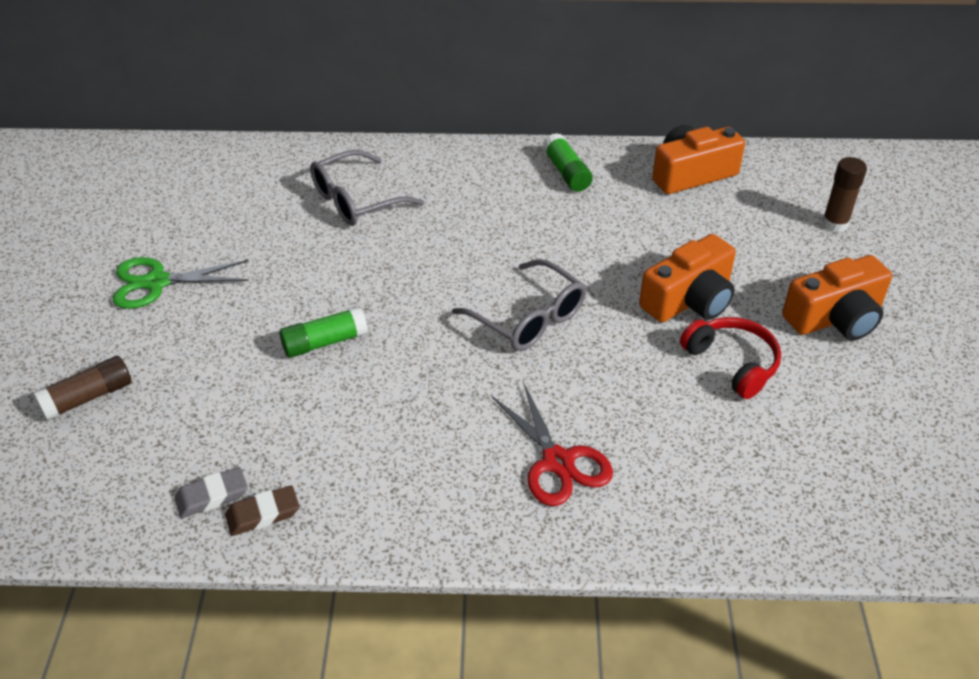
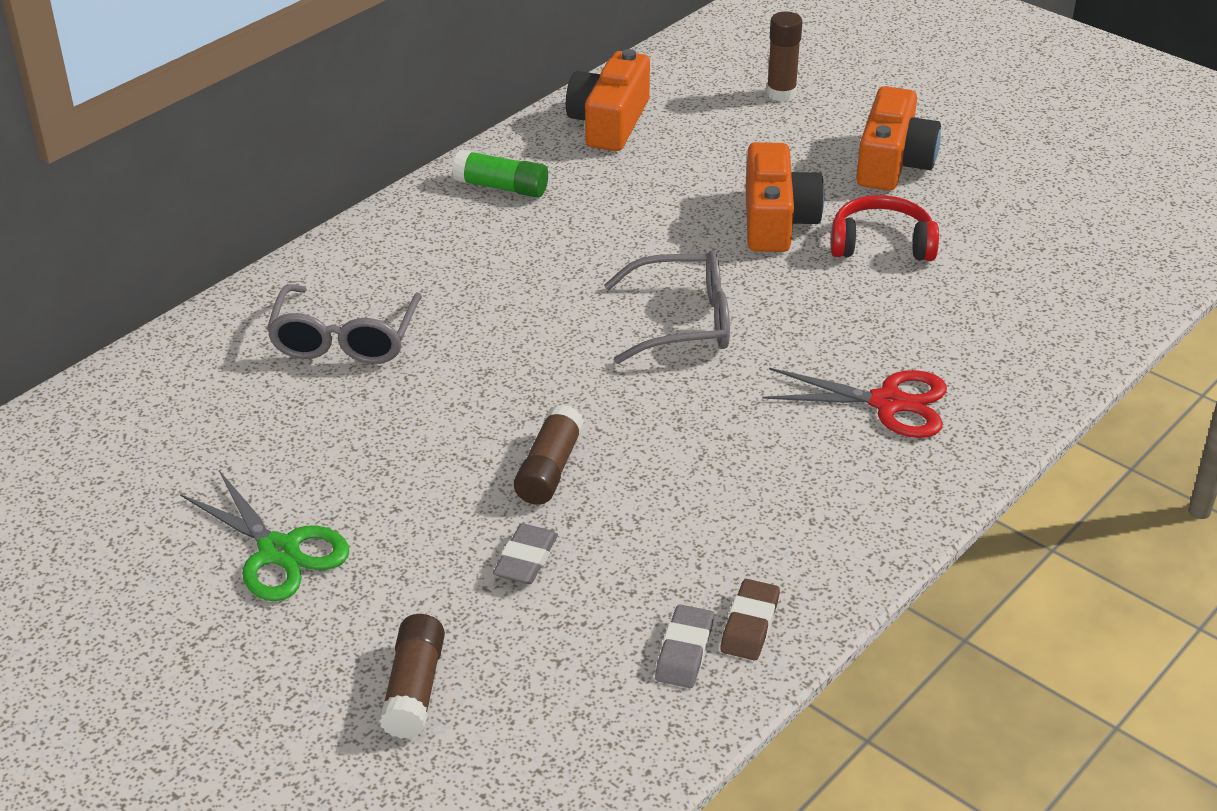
camera: 50 degrees left, 5 degrees down
green scissors [113,257,249,309] -> green scissors turned 75 degrees counterclockwise [180,470,349,601]
green glue stick [279,306,368,358] -> brown glue stick [514,404,584,505]
none -> grey eraser [493,524,558,584]

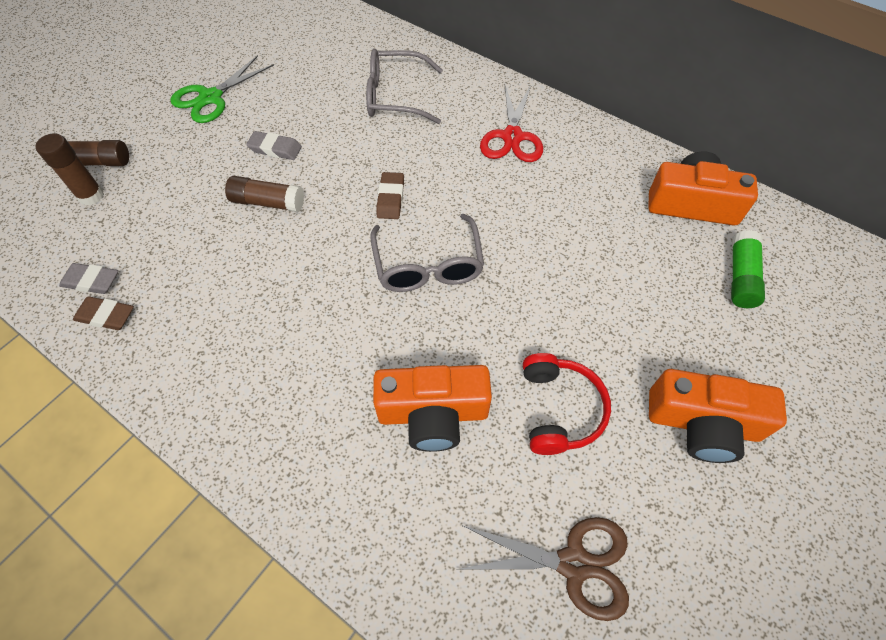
camera: 85 degrees right, 20 degrees up
green glue stick [452,149,548,198] -> green glue stick moved to [731,230,765,308]
grey eraser [493,524,558,584] -> grey eraser moved to [246,131,302,160]
orange camera [746,142,825,252] -> orange camera moved to [373,365,492,452]
red scissors [762,368,947,438] -> red scissors moved to [480,85,543,162]
brown glue stick [767,12,803,102] -> brown glue stick moved to [35,133,104,206]
none -> brown eraser [376,172,404,219]
none -> brown scissors [456,517,629,621]

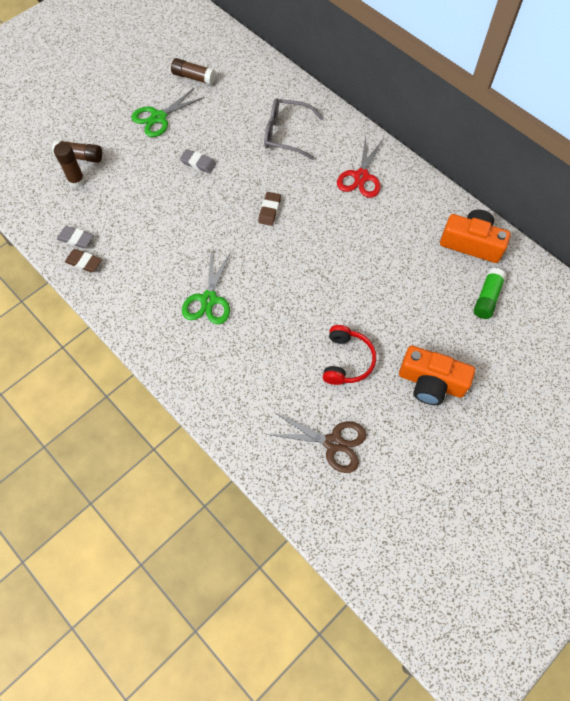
camera: 10 degrees right, 5 degrees up
brown glue stick [225,176,304,212] -> brown glue stick moved to [171,58,216,85]
grey glasses [370,214,484,292] -> none
orange camera [373,365,492,452] -> none
none -> green scissors [182,250,231,324]

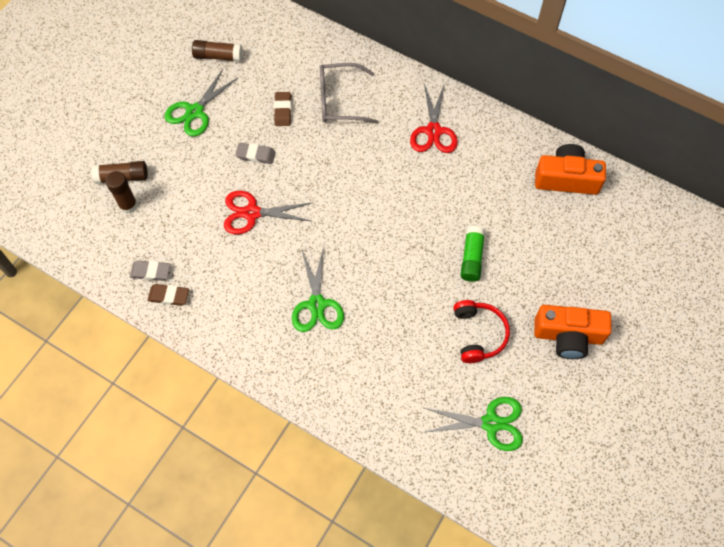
camera: 15 degrees left, 0 degrees up
brown eraser [258,192,281,226] -> brown eraser moved to [274,92,291,126]
brown scissors [268,413,367,473] -> green scissors [425,397,523,451]
green glue stick [474,268,506,319] -> green glue stick moved to [460,226,485,282]
none -> red scissors [224,191,313,234]

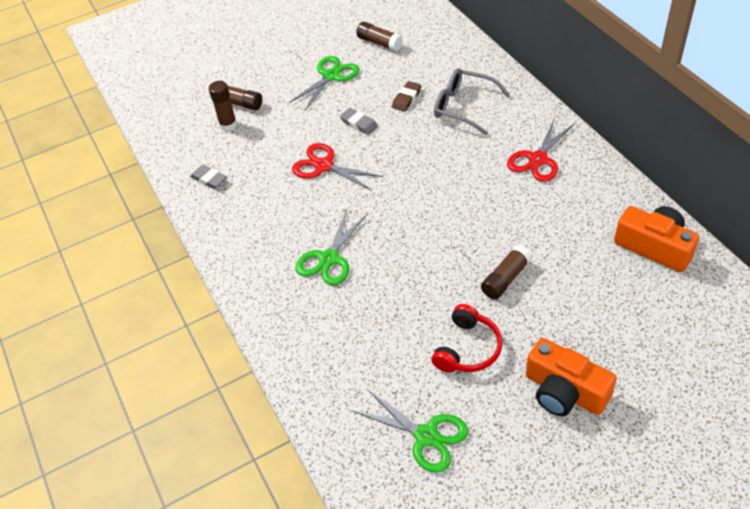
camera: 35 degrees right, 15 degrees down
brown eraser [147,284,189,306] -> none
green scissors [165,69,239,137] -> green scissors turned 150 degrees clockwise [289,56,360,110]
green glue stick [460,226,485,282] -> brown glue stick [481,245,532,299]

